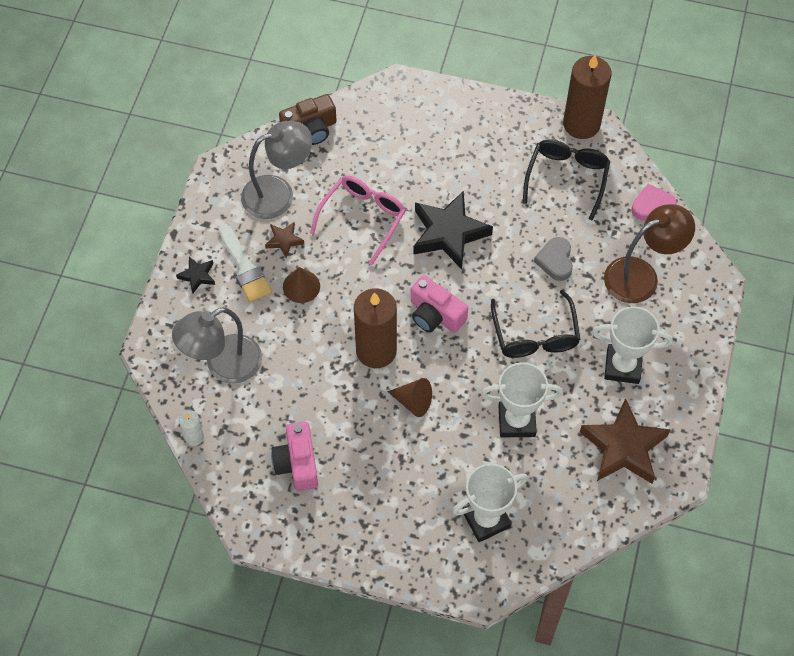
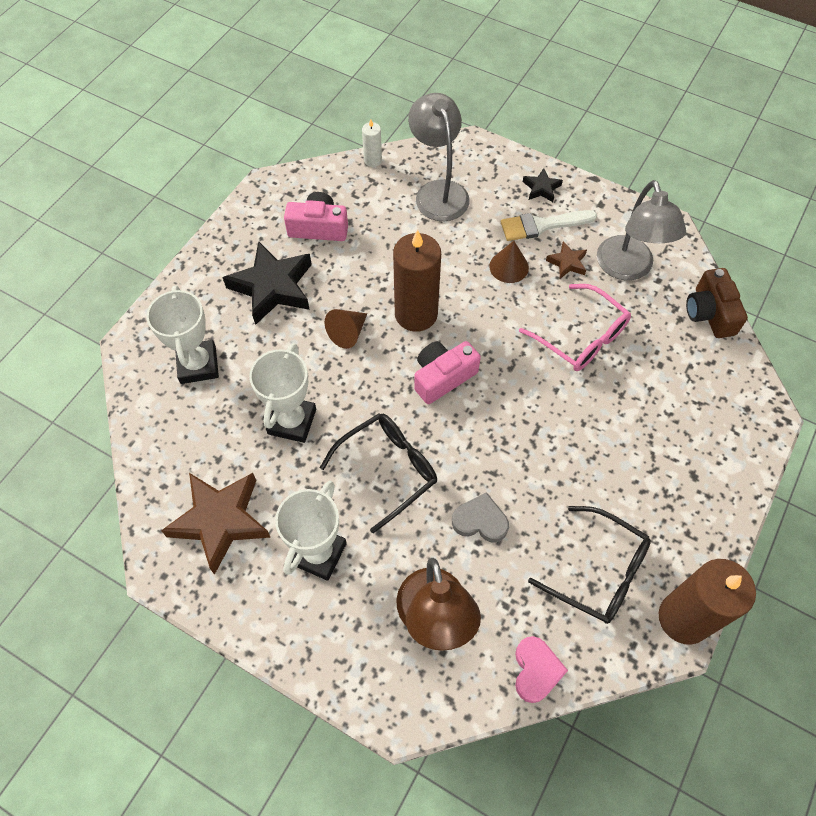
camera: 105 degrees right, 0 degrees up
black star [413,191,493,270] -> black star moved to [222,241,312,325]
black glasses [491,290,581,358] -> black glasses turned 135 degrees clockwise [320,413,437,533]

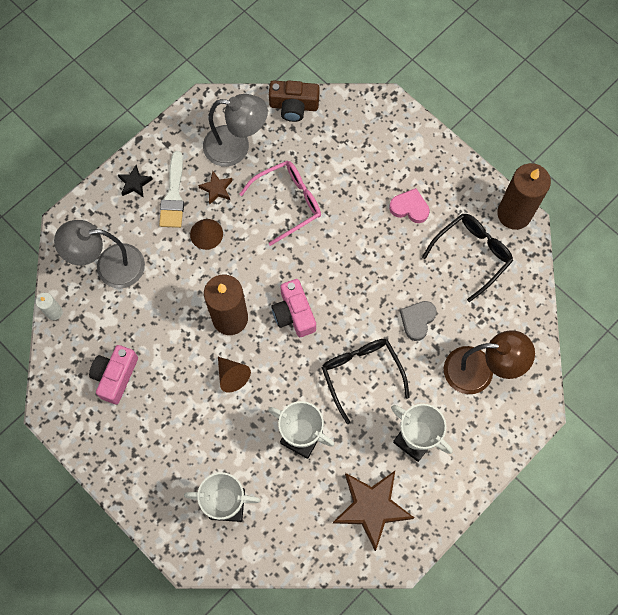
camera: 75 degrees left, 10 degrees up
black star [222,241,312,325] -> none
pink heart [515,636,568,703] -> pink heart moved to [389,188,430,223]

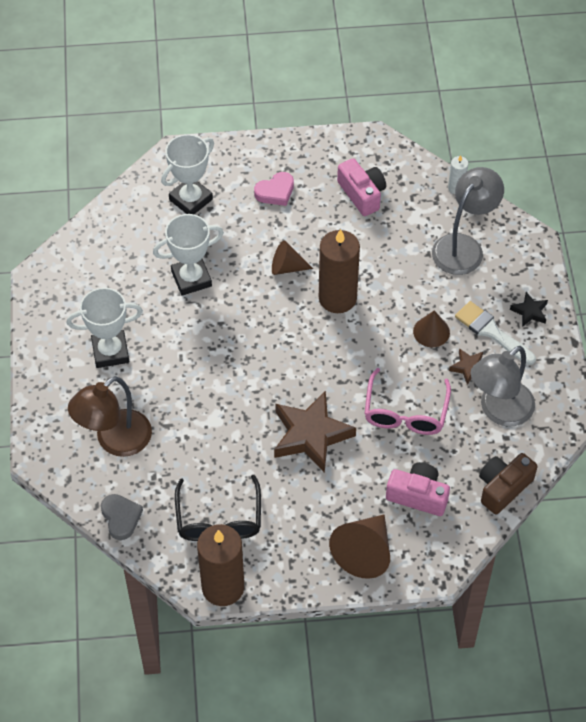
camera: 130 degrees right, 15 degrees down
pink camera [271,279,316,337] -> pink camera moved to [386,462,450,516]
black glasses [321,339,409,424] -> none
brown star [333,471,414,551] -> brown star moved to [274,391,356,473]
pink heart [389,188,430,223] -> pink heart moved to [254,172,294,206]
grey heart [400,301,437,341] -> grey heart moved to [101,494,143,540]
none -> brown cone [329,515,390,579]

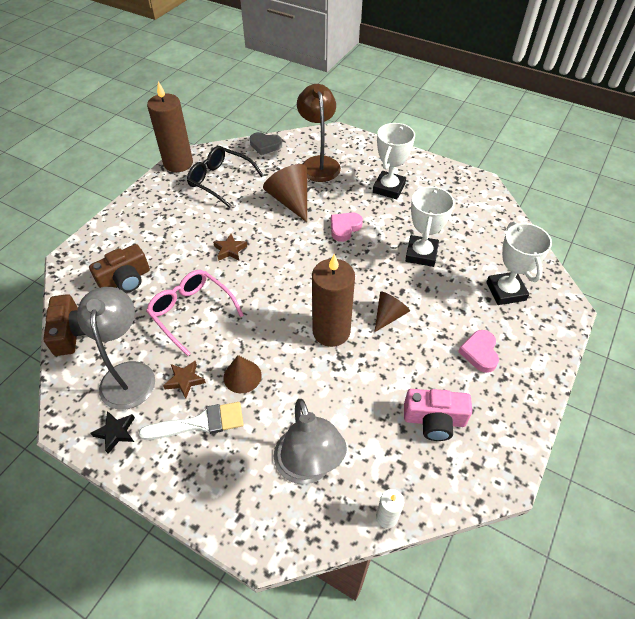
camera: 125 degrees right, 5 degrees down
brown star [274,391,356,473] -> brown star [213,234,247,261], size x0.47
brown cone [329,515,390,579] -> brown cone moved to [263,164,307,222]
pink camera [386,462,450,516] -> brown camera [89,244,150,292]
black star [510,292,548,327] -> black star moved to [90,411,135,454]
none -> pink heart [331,212,363,242]

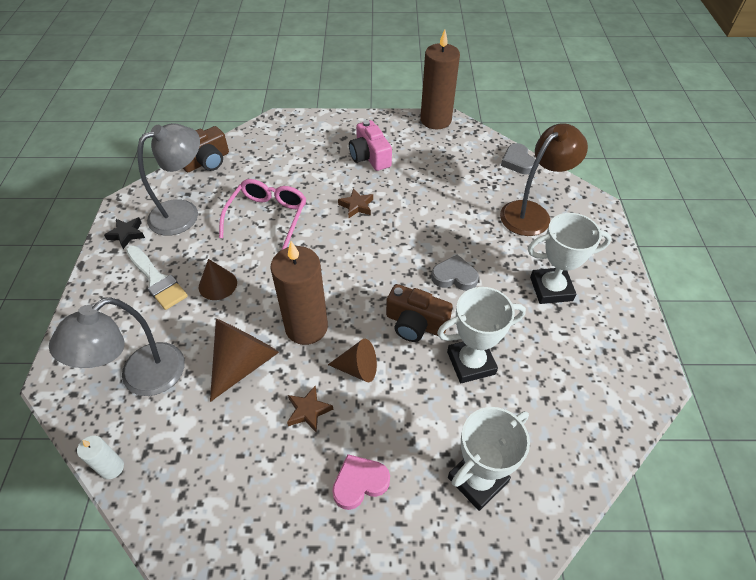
camera: 60 degrees right, 0 degrees up
brown camera [89,244,150,292] -> brown camera moved to [386,284,453,342]
brown star [163,361,206,398] -> brown star moved to [287,386,333,433]
black glasses [187,146,264,208] -> none
brown cone [263,164,307,222] -> brown cone moved to [210,319,279,402]
pink heart [331,212,363,242] -> grey heart [431,255,479,291]
pink camera [404,389,472,441] -> pink camera moved to [349,120,392,171]

